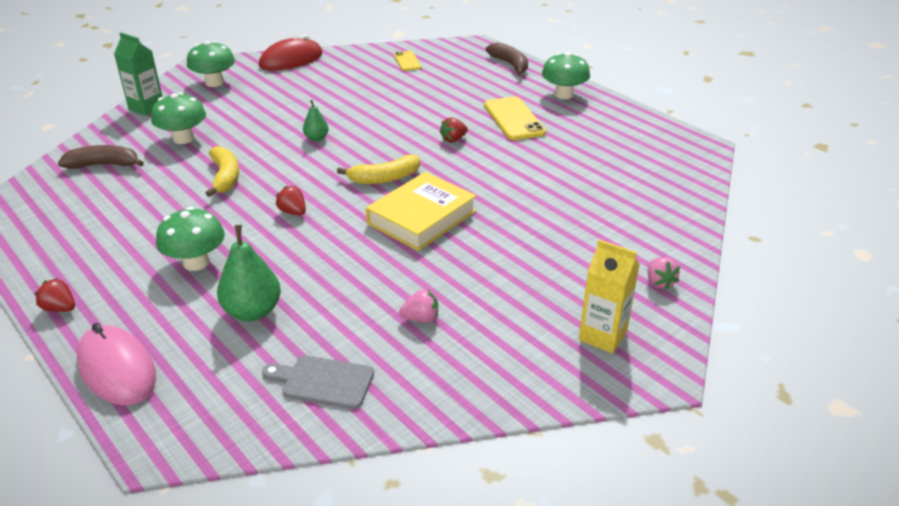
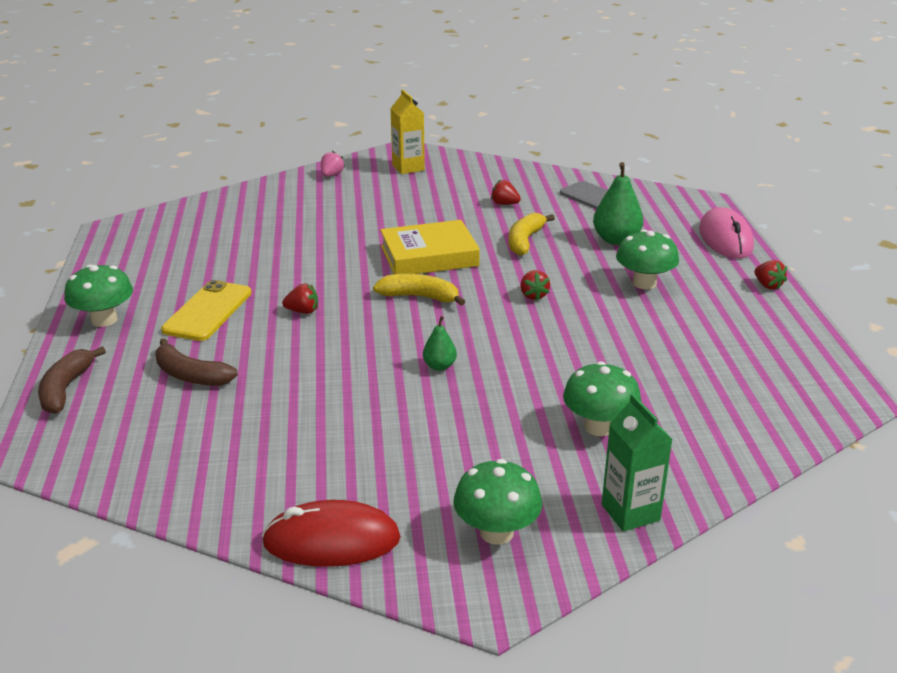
camera: 145 degrees left, 5 degrees down
brown banana [58,145,144,169] -> brown banana moved to [155,338,238,386]
yellow banana [205,146,239,197] -> yellow banana moved to [509,213,555,256]
yellow phone [394,51,422,71] -> none
pink strawberry [399,289,438,323] -> red strawberry [491,179,521,205]

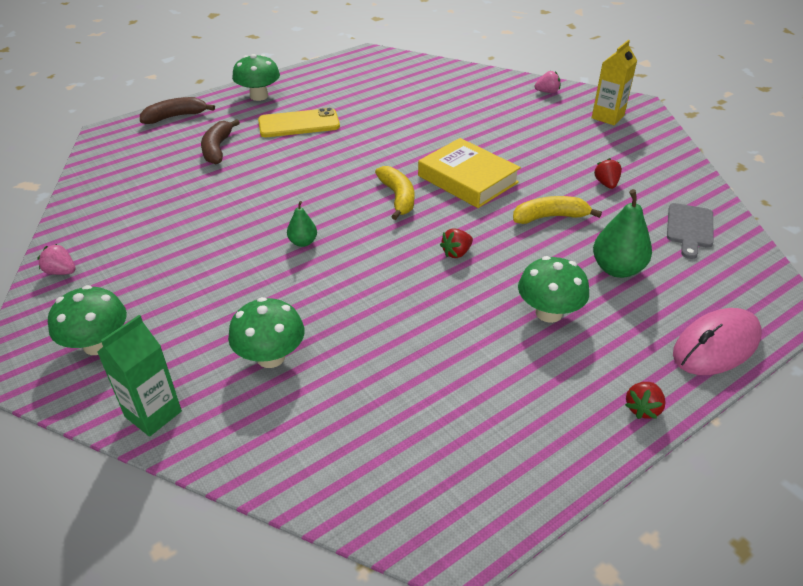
camera: 60 degrees right, 10 degrees up
red mouse [262,500,401,567] -> pink strawberry [37,244,76,275]
red strawberry [282,283,318,314] -> none

